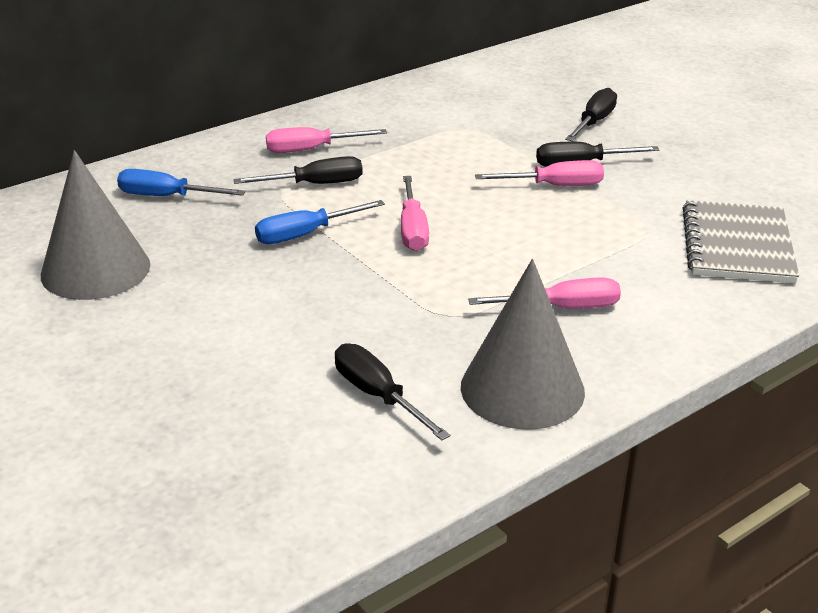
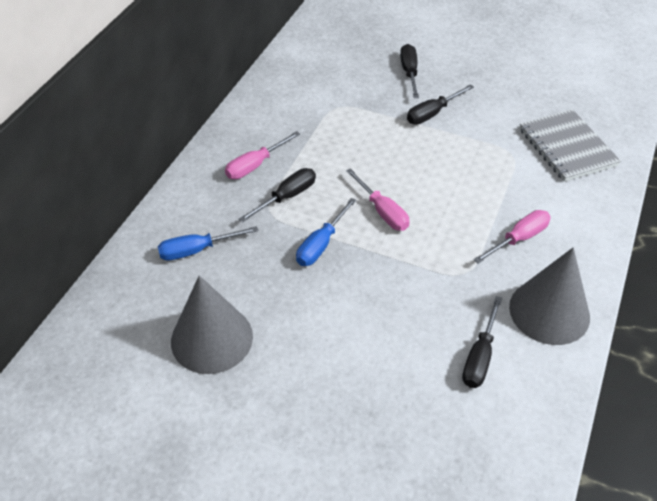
camera: 30 degrees left, 15 degrees up
black screwdriver [335,343,450,440] -> black screwdriver turned 90 degrees counterclockwise [462,296,502,388]
pink screwdriver [475,160,604,186] -> none

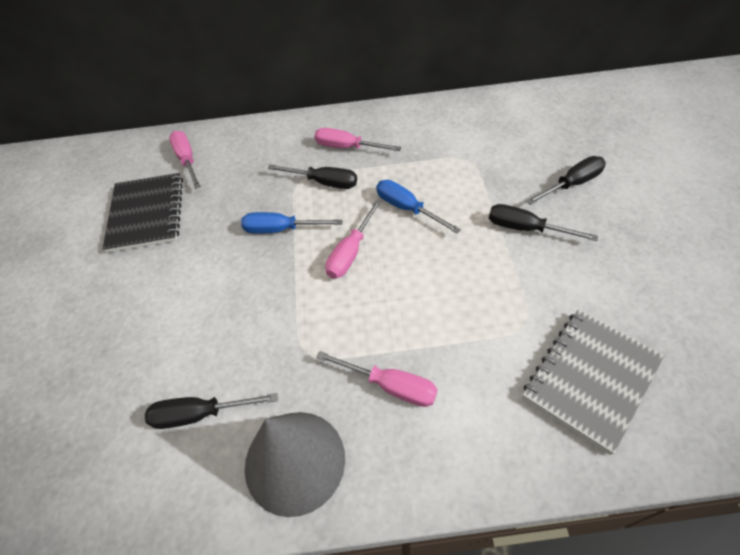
camera: 65 degrees right, 5 degrees up
blue screwdriver [158,226,258,261] -> blue screwdriver moved to [376,180,461,234]
grey cone [171,275,253,374] -> black notebook [103,173,183,253]
none -> pink screwdriver [169,131,201,189]

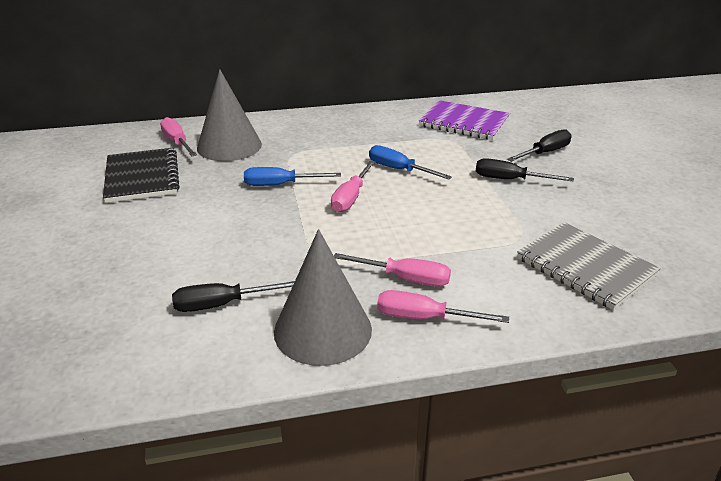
camera: 10 degrees left, 20 degrees down
black screwdriver [268,165,357,189] -> none
pink screwdriver [315,128,401,151] -> pink screwdriver moved to [377,290,509,323]
grey notebook [522,310,664,455] -> grey notebook turned 75 degrees counterclockwise [517,222,661,310]
none -> grey cone [197,69,262,161]
none -> purple notebook [419,100,510,140]

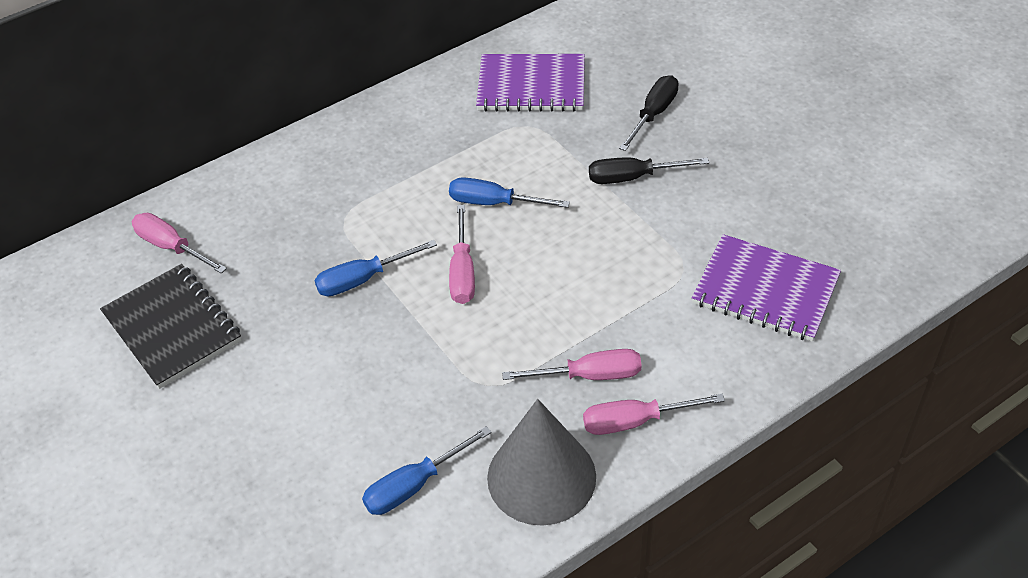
camera: 20 degrees left, 15 degrees up
black screwdriver [172,281,295,312] -> blue screwdriver [362,426,492,515]
grey cone [197,69,262,161] -> none
grey notebook [517,222,661,310] -> purple notebook [692,234,841,342]

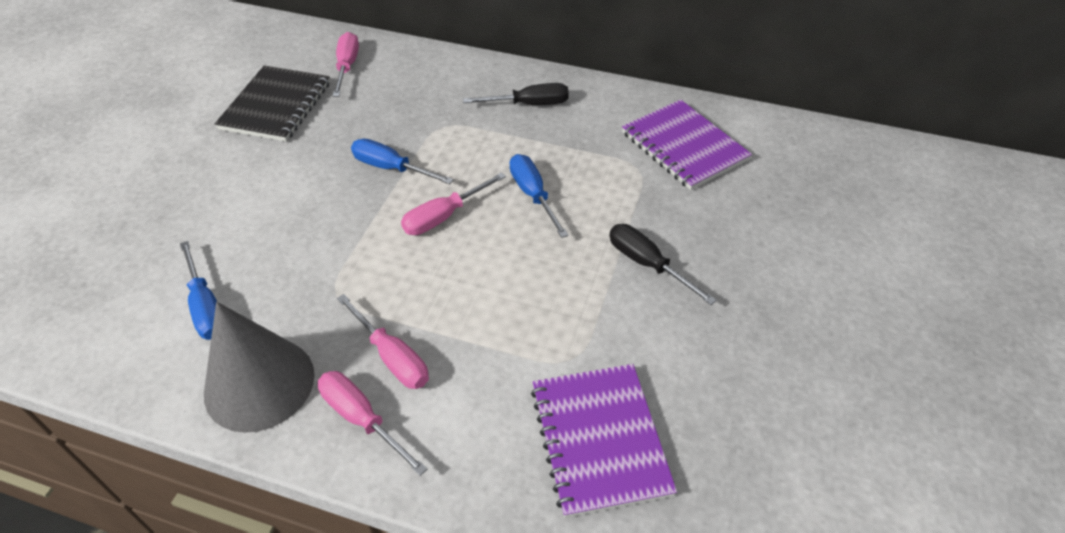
camera: 50 degrees right, 0 degrees up
blue screwdriver [362,426,492,515] -> blue screwdriver turned 135 degrees counterclockwise [180,241,217,340]
black screwdriver [619,75,679,151] -> black screwdriver moved to [463,83,569,105]

